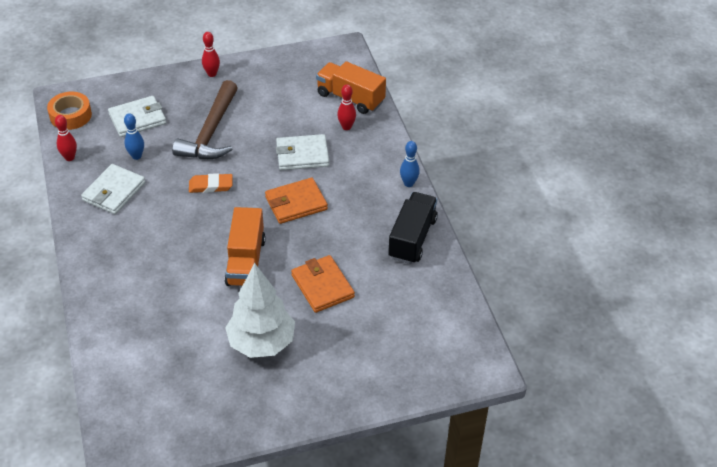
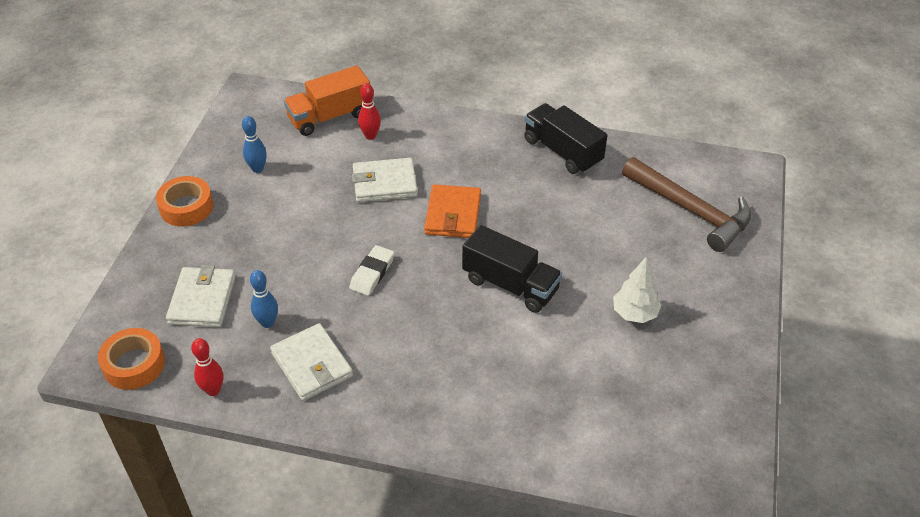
camera: 60 degrees left, 0 degrees up
brown hammer [172,80,238,159] -> brown hammer moved to [622,157,751,252]
orange eraser [189,173,233,193] -> white eraser [349,245,395,296]
red bowling pin [202,32,220,77] -> orange tape [156,176,213,227]
orange truck [225,207,266,286] -> black truck [462,225,562,313]
white tree [225,263,295,358] -> white tree [613,256,661,323], size x0.59
white wallet [276,134,330,170] -> white wallet turned 60 degrees clockwise [352,158,418,202]
orange wallet [291,255,355,313] -> none
blue bowling pin [400,141,420,187] -> blue bowling pin moved to [242,116,267,173]

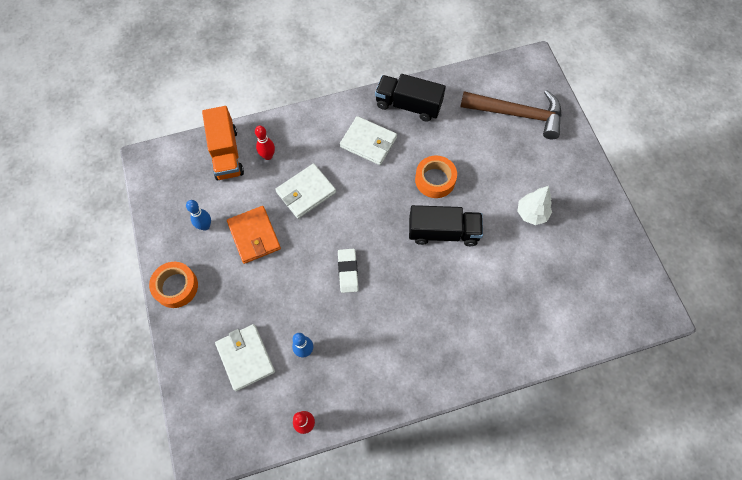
camera: 30 degrees left, 20 degrees up
orange tape [98,328,165,390] -> orange tape moved to [415,155,457,198]
white wallet [270,323,353,401] -> white wallet moved to [340,116,397,165]
orange truck [284,66,370,136] -> orange truck turned 45 degrees counterclockwise [202,106,244,180]
orange wallet [424,184,481,238] -> orange wallet moved to [227,206,281,264]

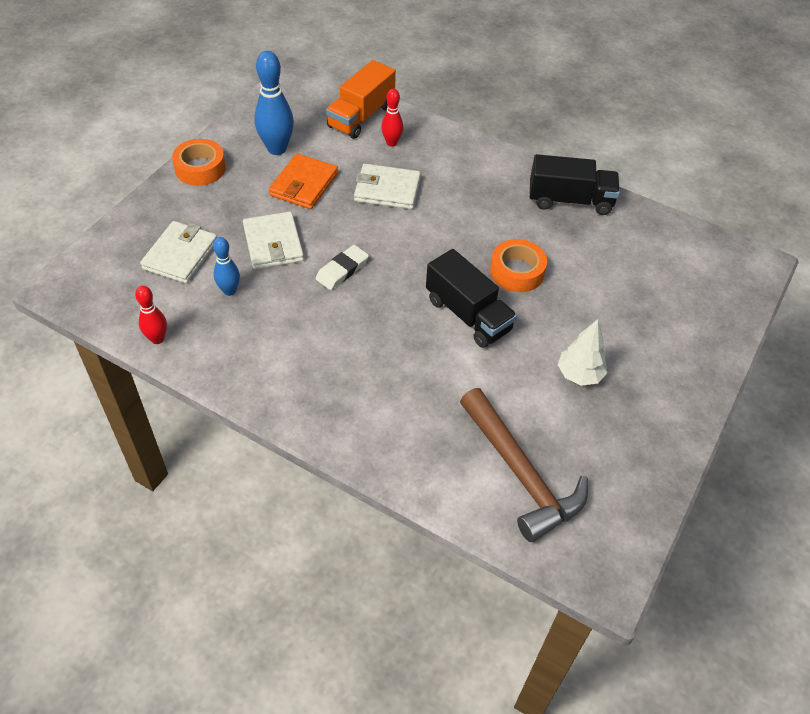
camera: 45 degrees right, 15 degrees down
blue bowling pin [186,200,211,231] -> blue bowling pin [254,51,294,155], size x1.72
white wallet [340,116,397,165] -> white wallet moved to [243,212,304,270]
black truck [375,74,446,122] -> black truck turned 120 degrees clockwise [530,154,620,215]
brown hammer [460,90,562,139] -> brown hammer moved to [460,388,588,542]

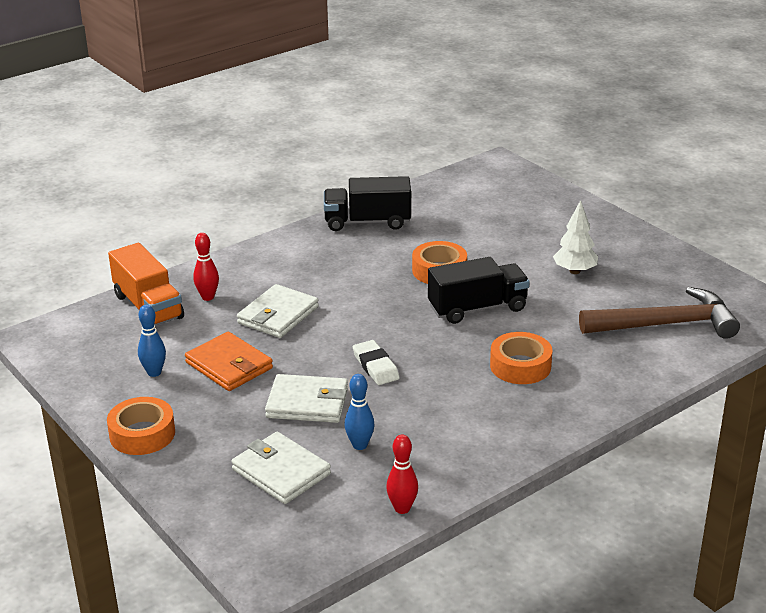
camera: 65 degrees left, 20 degrees down
blue bowling pin [254,51,294,155] -> blue bowling pin [138,305,166,377], size x0.58
black truck [530,154,620,215] -> black truck turned 120 degrees counterclockwise [324,176,411,231]
none -> orange tape [490,332,552,384]

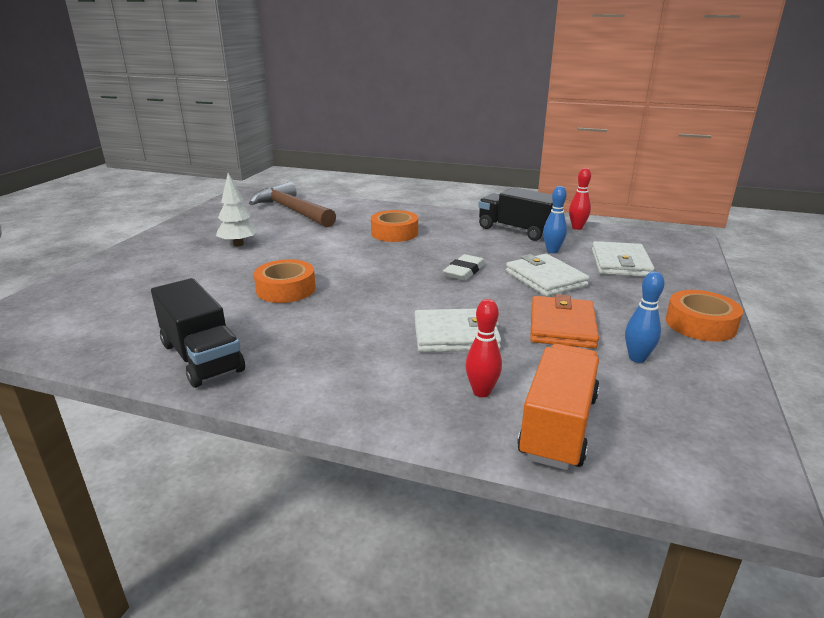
camera: 125 degrees left, 5 degrees down
black truck [428,257,530,324] -> black truck moved to [478,187,553,241]

